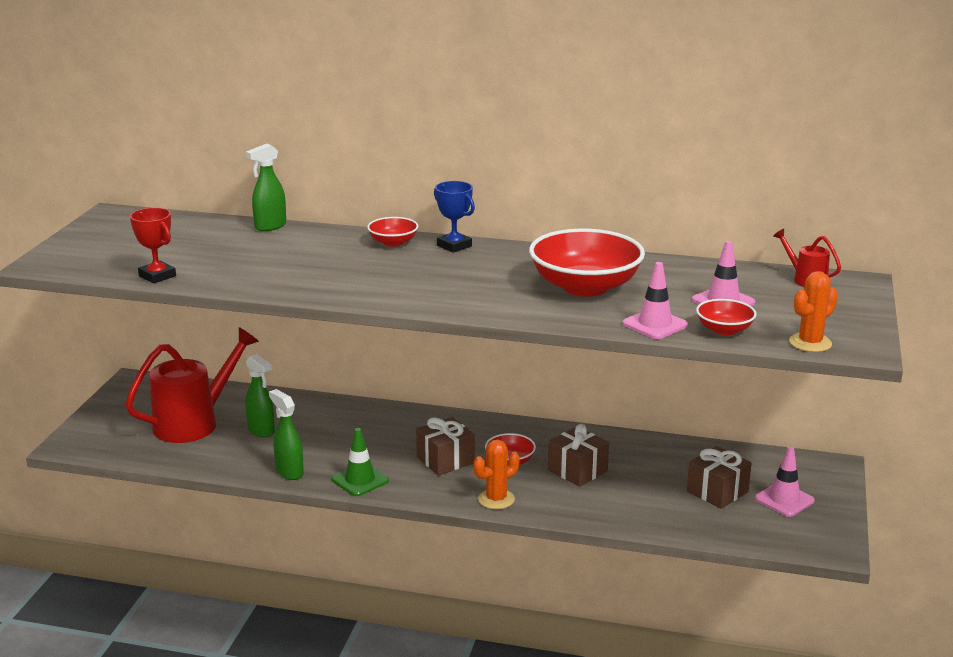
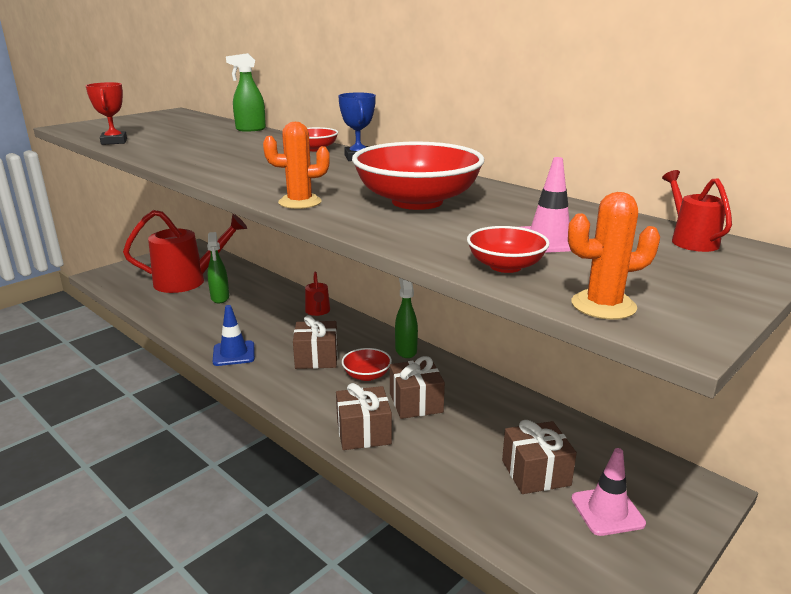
camera: 30 degrees right, 0 degrees up
green spray bottle [269,389,304,480] -> green spray bottle moved to [395,278,418,358]
green traffic cone [332,428,389,496] -> blue traffic cone [213,305,255,366]
orange cactus [474,439,519,509] -> orange cactus moved to [263,122,330,209]
pink traffic cone [622,262,688,339] -> none
none -> red watering can [305,272,330,316]
none -> brown gift [336,383,392,450]

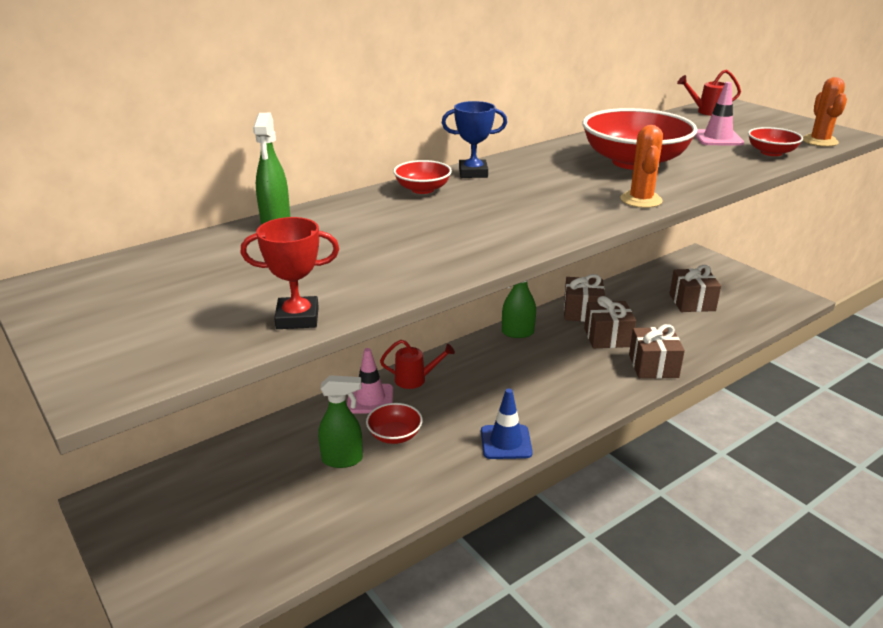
camera: 80 degrees left, 5 degrees up
red watering can [123,210,247,293] -> none
brown gift [293,315,338,369] -> brown gift moved to [564,274,605,322]
red bowl [342,348,392,381] -> red bowl moved to [366,403,423,444]
pink traffic cone [571,448,646,536] -> pink traffic cone moved to [347,348,393,414]

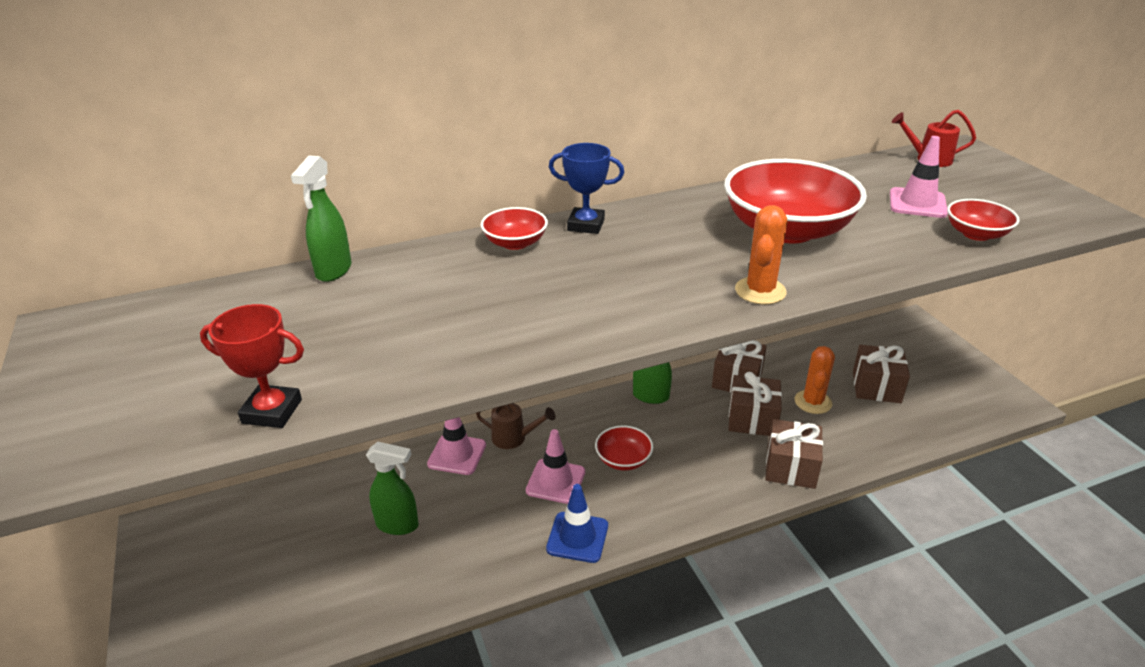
camera: 15 degrees right, 5 degrees up
red bowl [366,403,423,444] -> red bowl moved to [595,426,653,471]
red watering can [380,340,455,389] -> brown watering can [476,403,555,449]
orange cactus [803,77,847,147] -> orange cactus moved to [795,346,835,414]
none -> pink traffic cone [526,429,585,504]

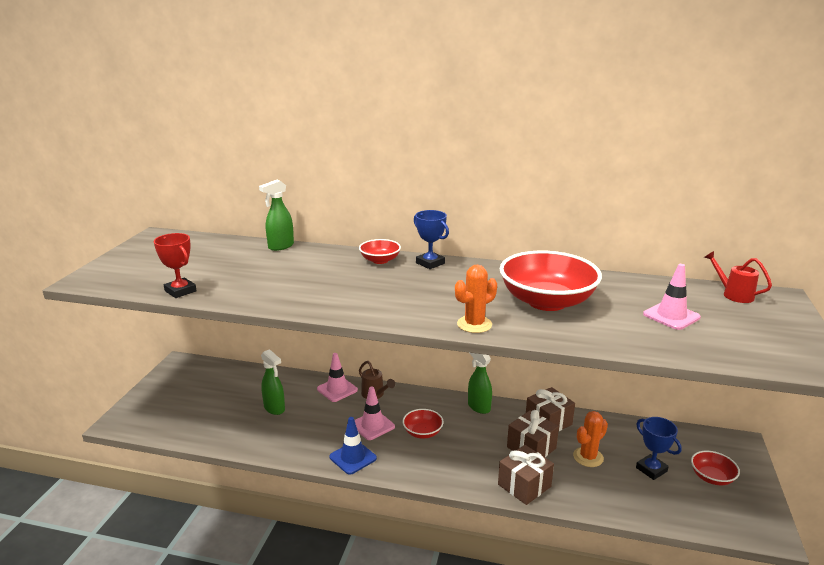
camera: 35 degrees right, 10 degrees down
brown gift [853,345,910,403] -> blue trophy [636,417,682,480]
red bowl [947,199,1020,241] -> red bowl moved to [691,451,740,485]

